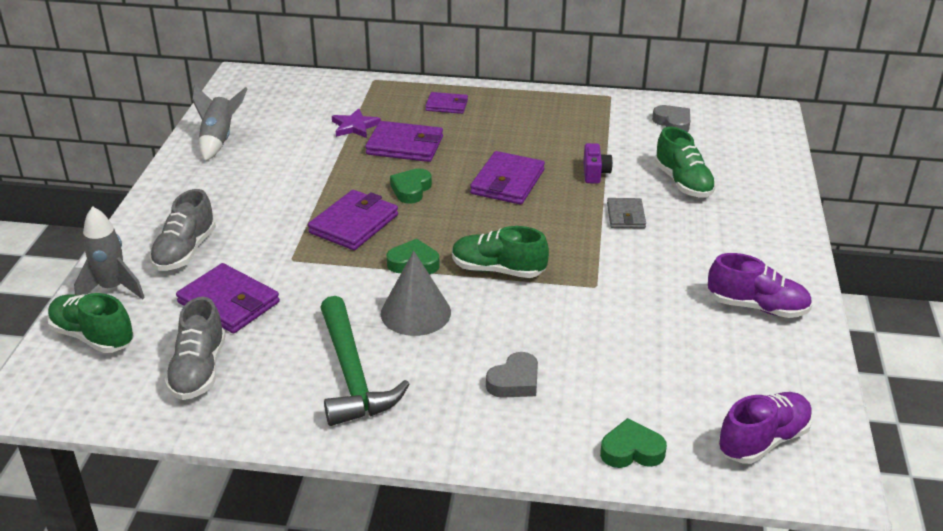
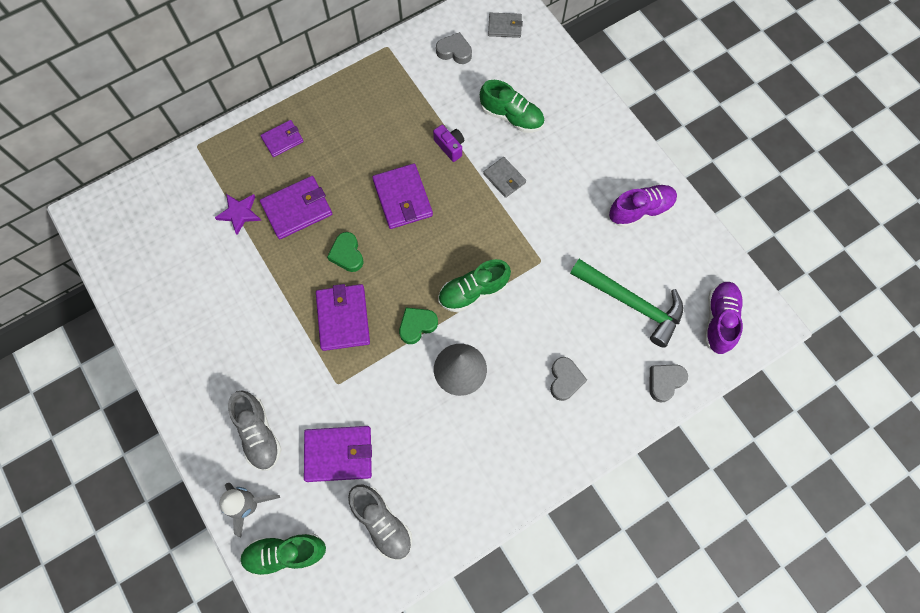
camera: 40 degrees left, 35 degrees up
grey rocket [192,84,247,161] -> none
green hammer [320,296,410,426] -> green hammer moved to [570,259,683,348]
green heart [600,418,667,468] -> grey heart [649,364,688,403]
none -> grey wallet [488,13,523,38]

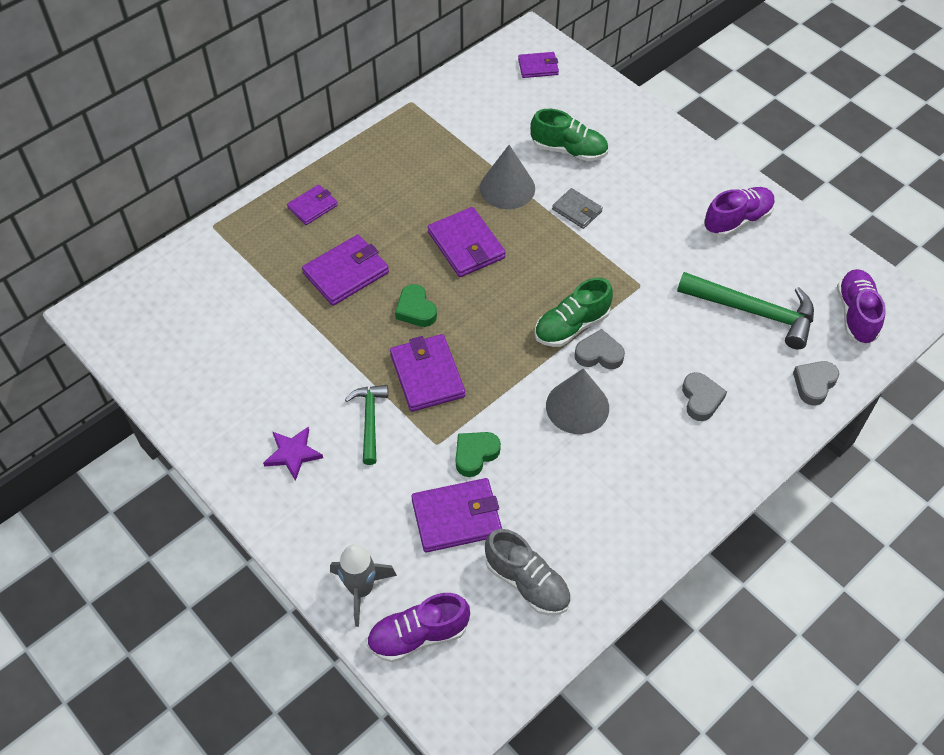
camera: 10 degrees left, 15 degrees down
purple star [215,194,261,235] -> purple star moved to [263,427,323,481]
grey shoe [228,390,281,471] -> none
green shoe [240,533,326,577] -> purple shoe [367,593,470,662]
green heart [399,307,438,344] -> green heart moved to [456,432,501,477]
purple camera [433,125,464,162] -> grey cone [480,145,535,209]
grey heart [436,32,472,64] -> grey heart moved to [575,329,625,369]
grey wallet [488,13,523,38] -> purple wallet [518,52,559,78]
none -> green hammer [345,385,388,465]

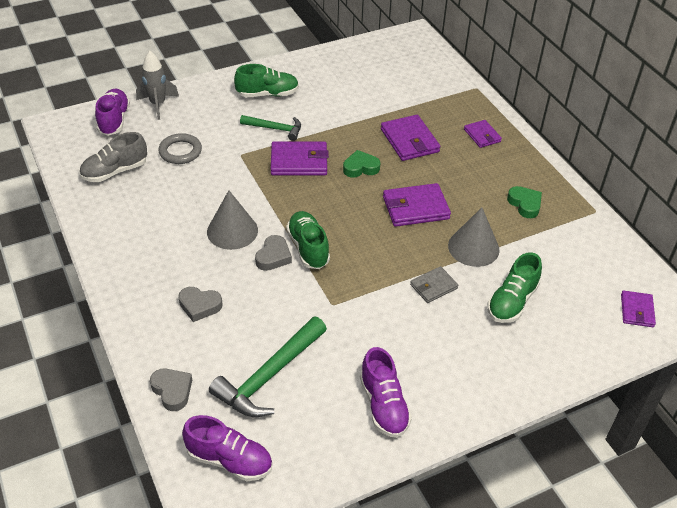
camera: 105 degrees right, 10 degrees down
purple star [263,427,323,481] -> green shoe [234,64,299,97]
purple wallet [411,478,502,553] -> grey ring [158,133,202,164]
green heart [456,432,501,477] -> green heart moved to [507,186,542,218]

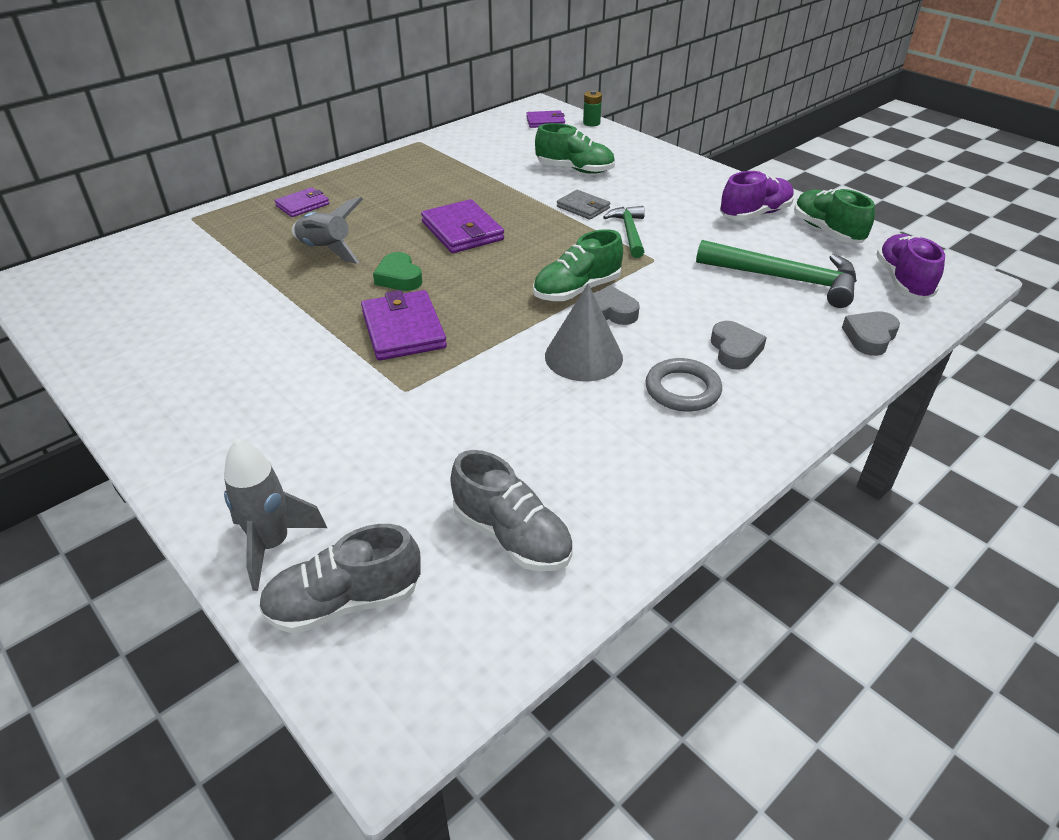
camera: 105 degrees left, 5 degrees down
purple shoe [95,88,130,136] -> grey shoe [258,524,421,634]
grey ring [158,133,202,164] -> grey ring moved to [645,358,722,412]
green shoe [234,64,299,97] -> green shoe moved to [794,189,875,243]
green hammer [240,115,301,141] -> green hammer moved to [603,206,645,258]
purple wallet [381,115,441,161] -> grey rocket [292,197,363,264]
grey cone [448,207,500,267] -> none
green heart [507,186,542,218] -> none
none -> green battery [583,90,602,126]

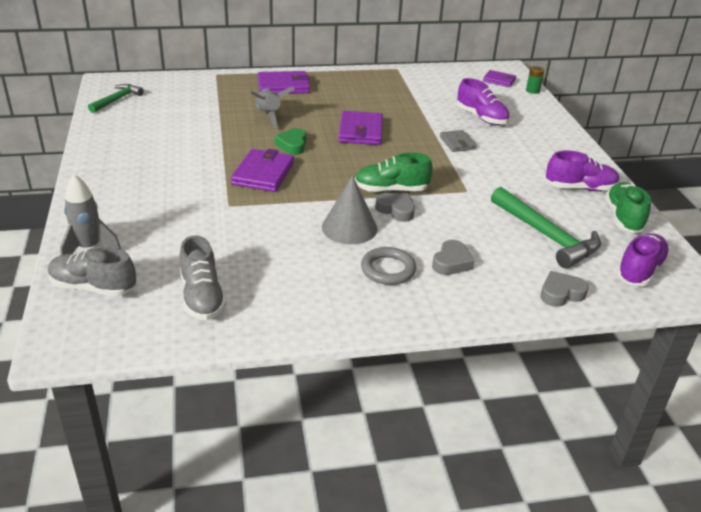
camera: 30 degrees right, 5 degrees down
purple wallet [275,187,329,217] -> purple wallet [258,71,310,94], size x1.65
green shoe [535,123,615,174] -> purple shoe [457,78,510,125]
green hammer [603,206,645,258] -> green hammer moved to [88,84,144,113]

